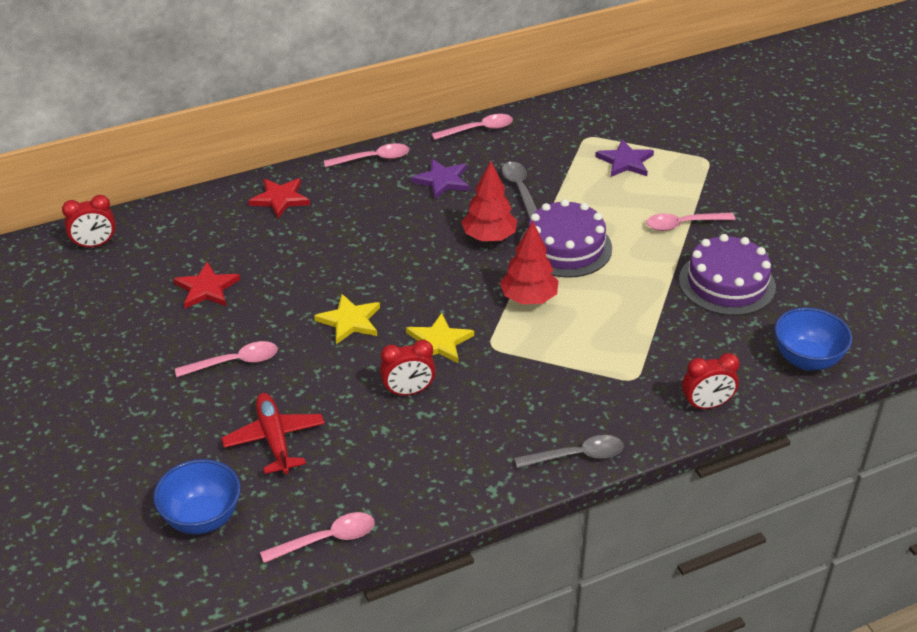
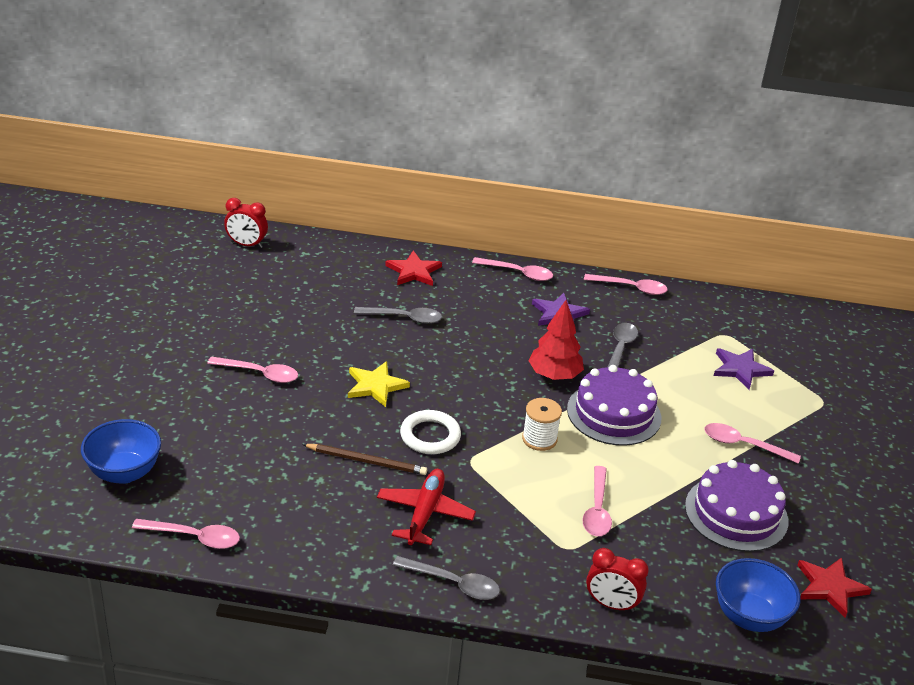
camera: 30 degrees right, 5 degrees down
red star [174,261,240,309] -> red star moved to [797,557,872,618]
red plane [221,393,325,474] -> red plane moved to [377,469,476,545]
red clock [380,339,436,396] -> brown pencil [302,444,427,475]
yellow star [406,313,474,363] -> white ring [400,410,461,454]
red tree [500,221,559,304] -> white spool [522,398,562,451]
none -> grey spoon [354,307,442,324]
none -> pink spoon [582,466,612,536]

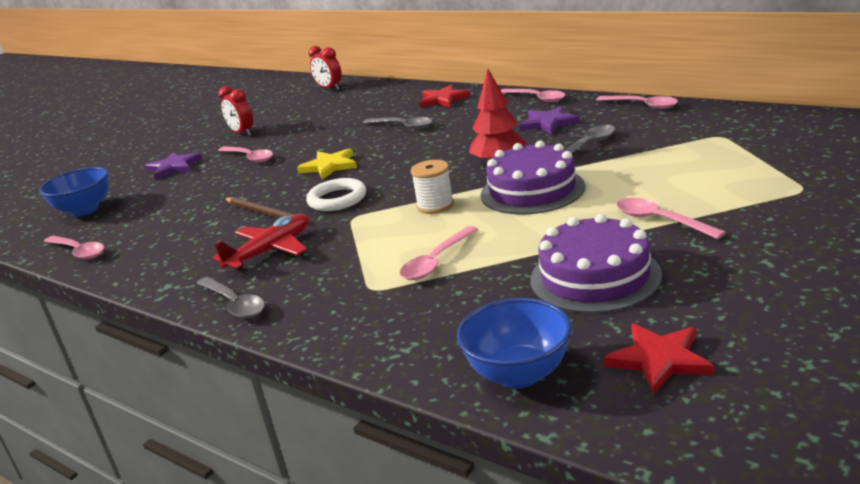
camera: 35 degrees right, 10 degrees down
red clock [586,548,649,612] -> red clock moved to [219,86,253,136]
purple star [714,348,774,390] -> purple star moved to [145,152,202,180]

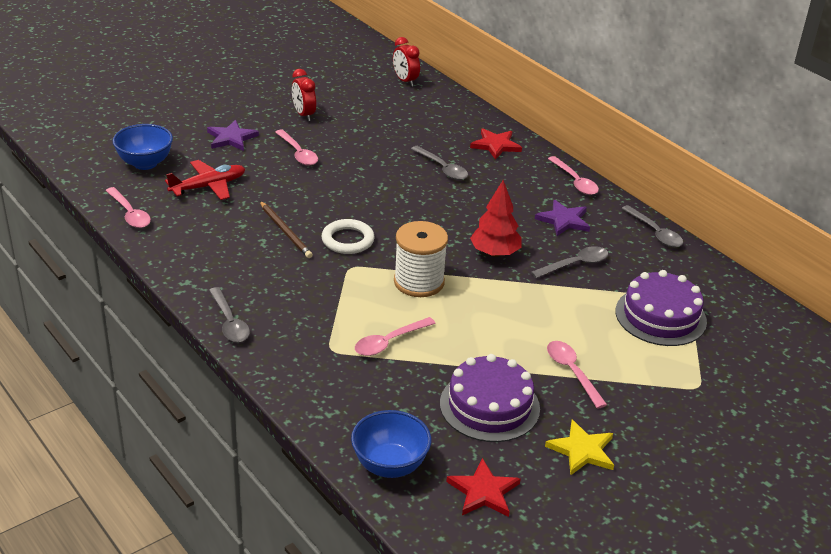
camera: 10 degrees right, 10 degrees up
red plane [212,214,309,270] -> red plane moved to [165,160,245,200]
yellow star [297,148,357,180] -> yellow star moved to [545,420,614,475]
white spool [411,160,454,214] -> white spool [394,221,448,297], size x1.58
purple cake [481,141,585,215] -> purple cake moved to [616,270,707,346]
pink spoon [596,95,678,109] -> grey spoon [621,205,683,247]

